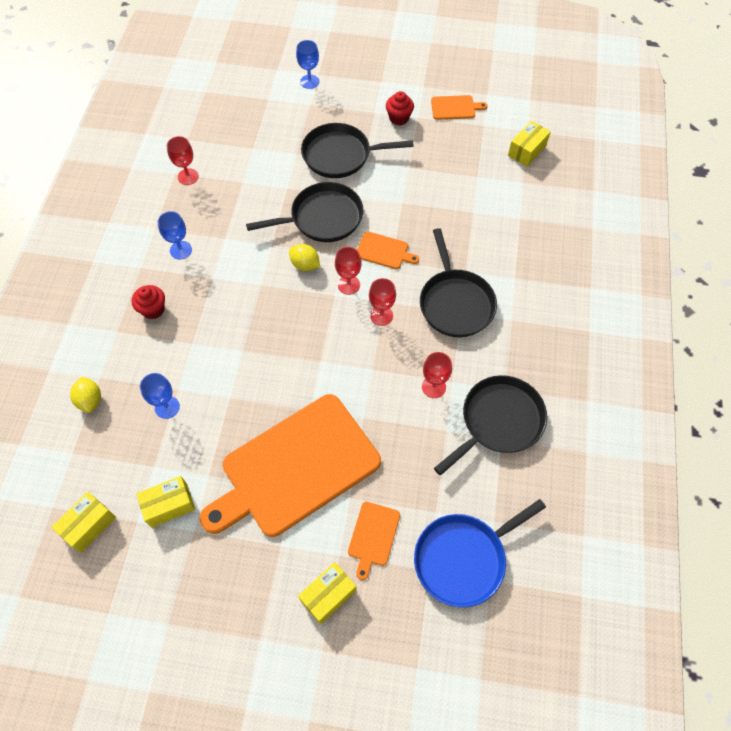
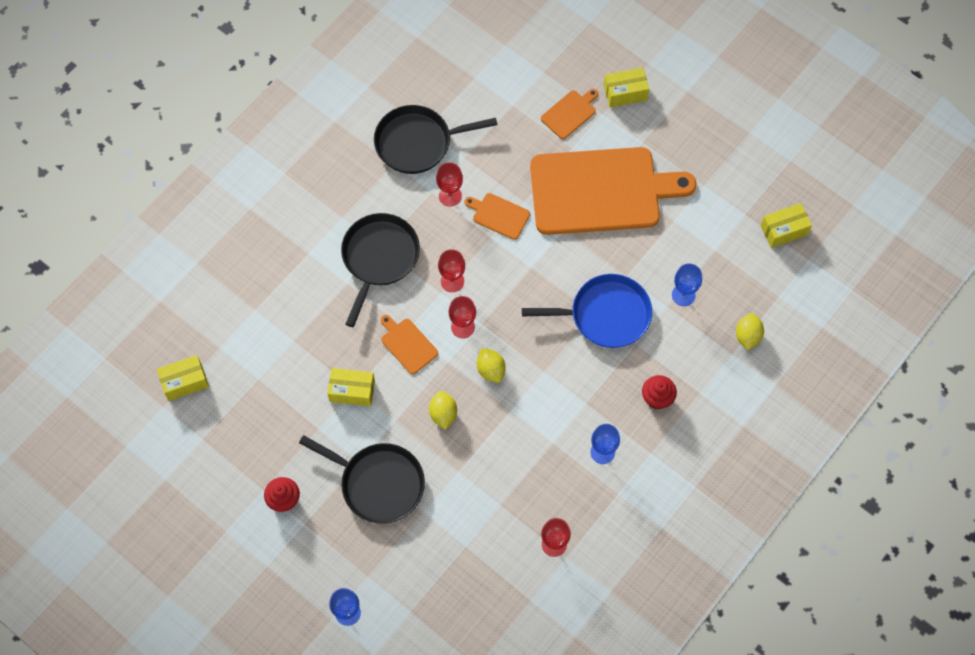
camera: 150 degrees left, 5 degrees up
yellow box [136,476,195,528] -> yellow box moved to [327,368,375,406]
black pan [246,182,364,242] -> yellow lemon [429,391,457,430]
blue pan [414,499,546,607] -> blue pan moved to [522,274,652,348]
orange cutting board [431,95,488,120] -> orange cutting board moved to [464,193,530,240]

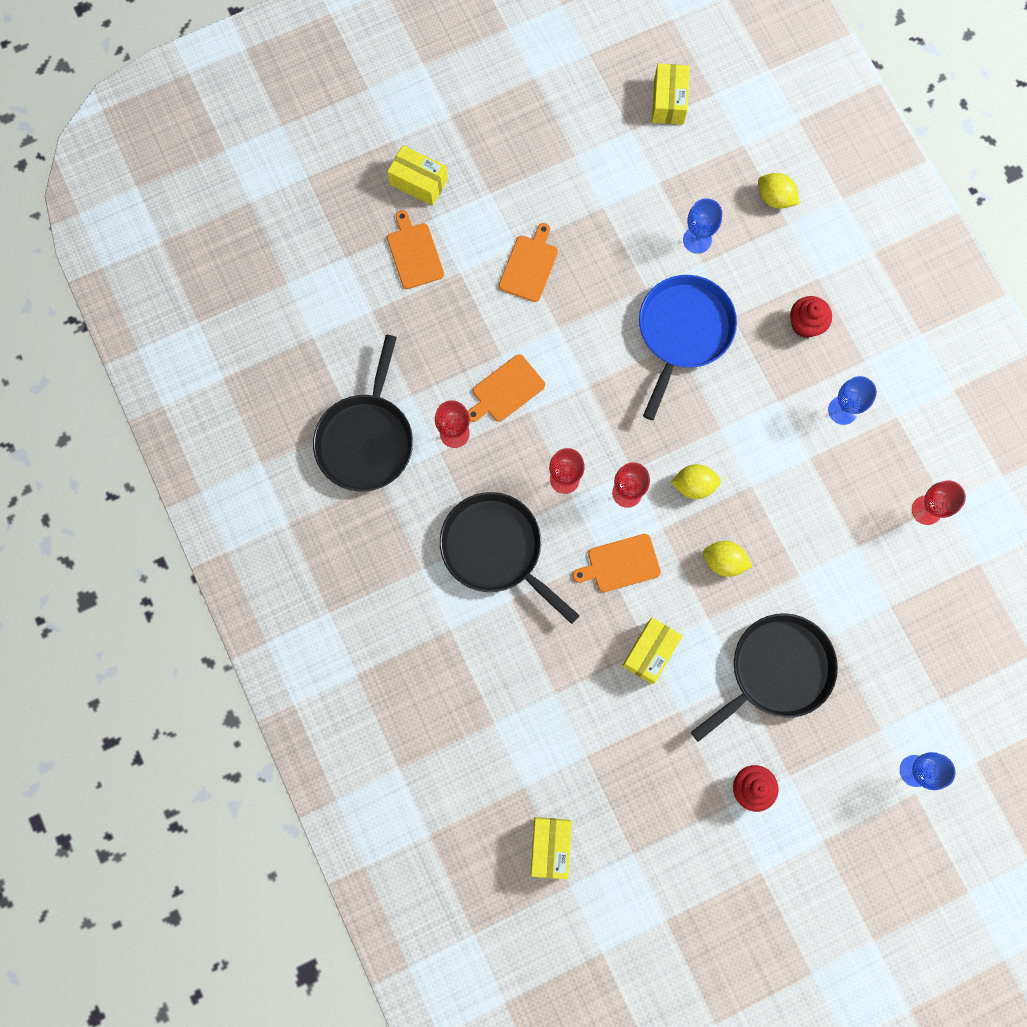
camera: 65 degrees left, 10 degrees up
orange cutting board [530,147,696,235] -> orange cutting board [499,223,558,302], size x0.40
yellow box [604,67,649,108] -> yellow box turned 75 degrees counterclockwise [387,145,448,206]

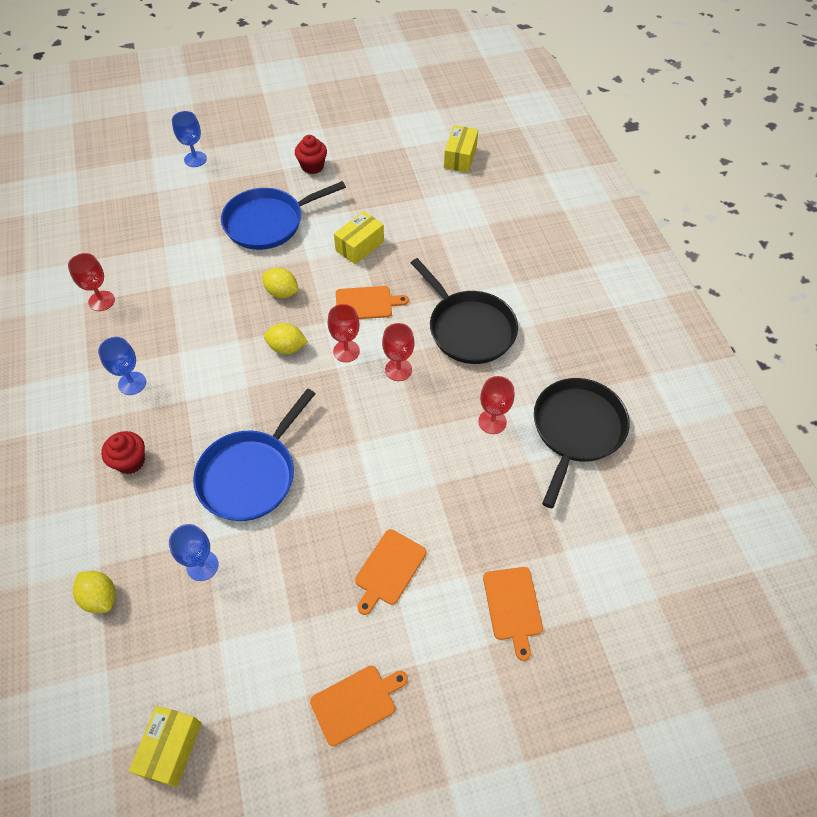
camera: 170 degrees left, 20 degrees down
yellow box [387,145,448,206] -> none
orange cutting board [468,354,545,422] -> orange cutting board moved to [310,665,408,746]
black pan [691,613,838,742] -> blue pan [221,181,346,250]

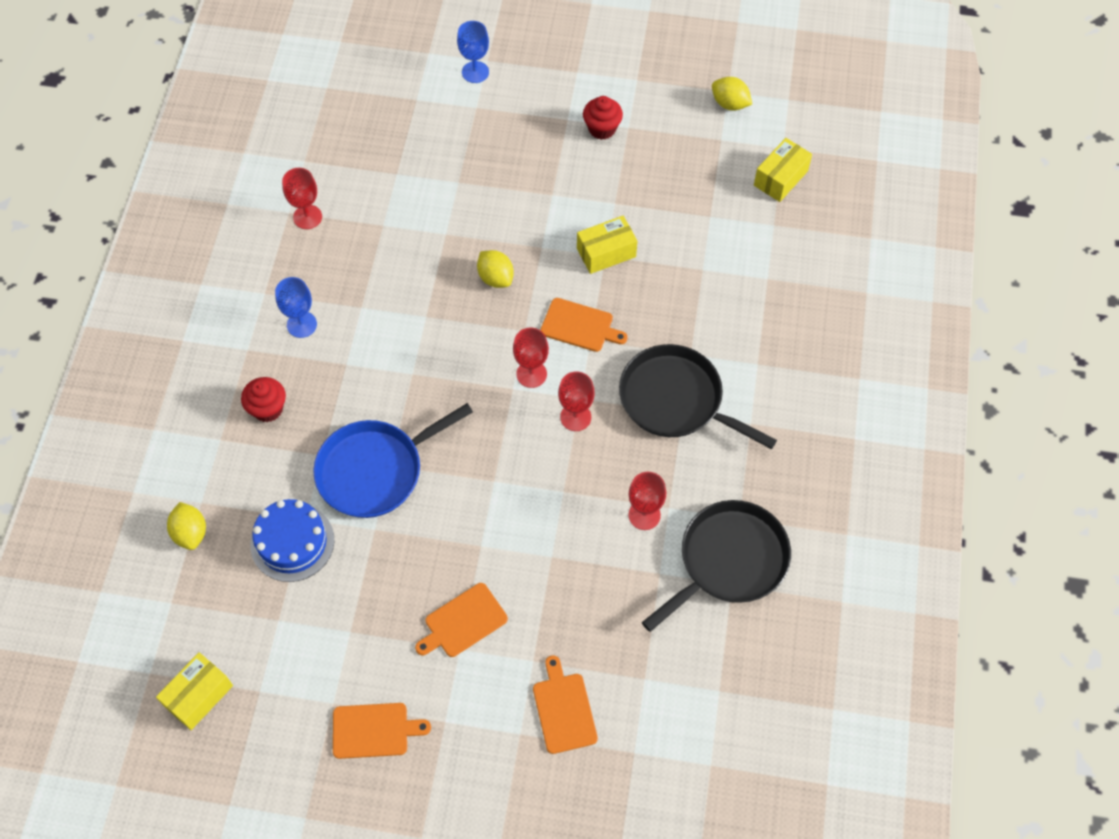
camera: 25 degrees right, 5 degrees up
blue goblet [169,524,218,581] -> blue cake [250,499,334,582]
blue pan [221,181,346,250] -> none
yellow lemon [264,323,308,354] -> yellow lemon moved to [712,77,752,111]
black pan [411,258,518,364] -> black pan turned 135 degrees clockwise [619,344,777,449]
orange cutting board [483,567,543,661] -> orange cutting board turned 150 degrees clockwise [533,656,598,754]

